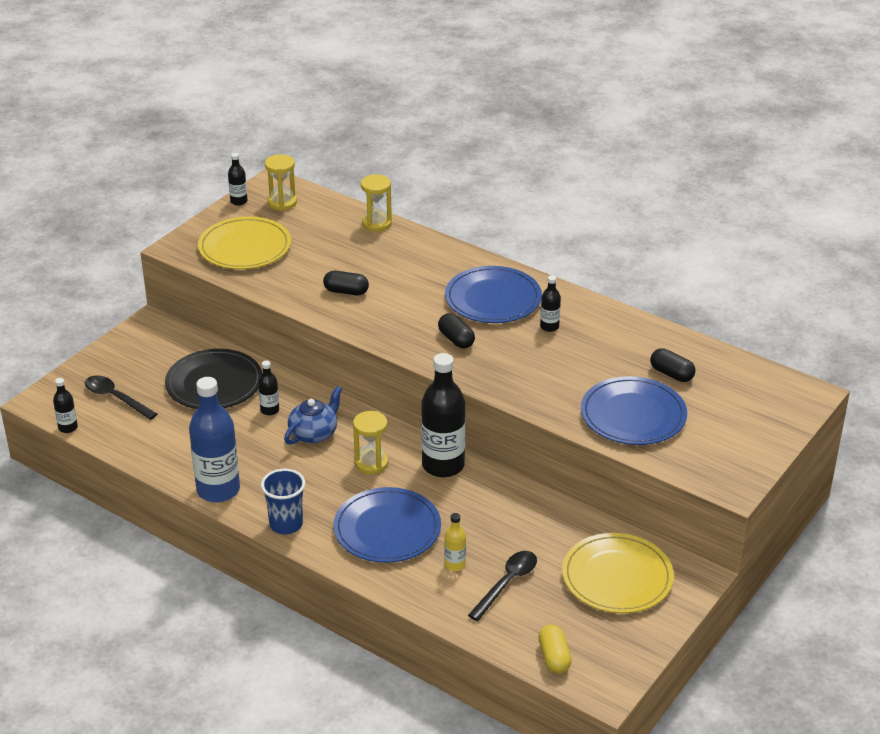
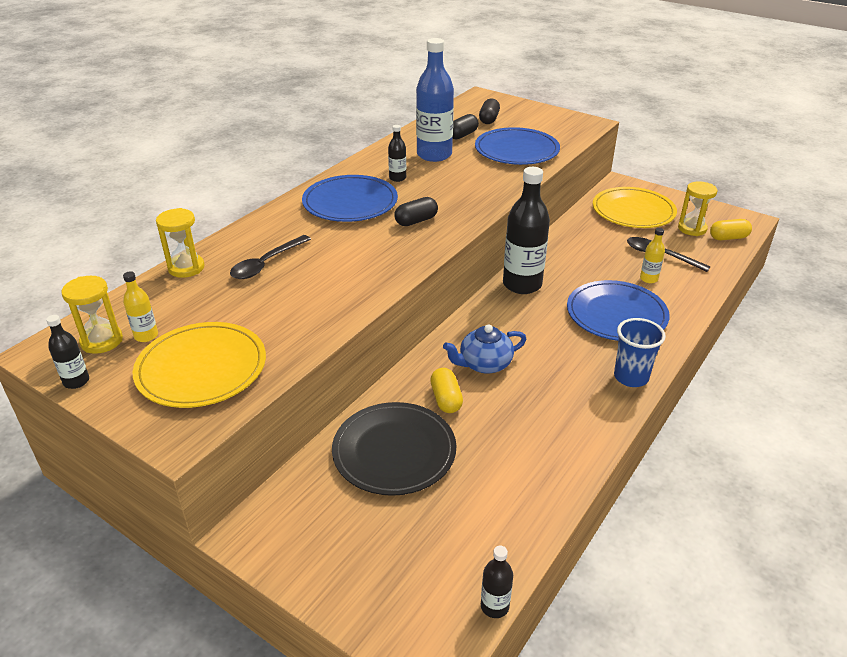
camera: 90 degrees left, 0 degrees up
black spoon [85,375,157,420] -> black spoon moved to [230,235,311,279]
blue bottle [189,377,240,502] -> blue bottle moved to [416,38,454,162]
black bottle [258,360,279,415] -> yellow capsule [430,368,463,413]
blue teapot [284,386,342,445] -> blue teapot turned 60 degrees counterclockwise [443,324,526,374]
black capsule [323,271,369,295] -> black capsule moved to [479,98,500,124]
yellow hourglass [353,411,388,474] -> yellow hourglass moved to [678,181,717,236]
none -> yellow bottle [123,271,158,342]

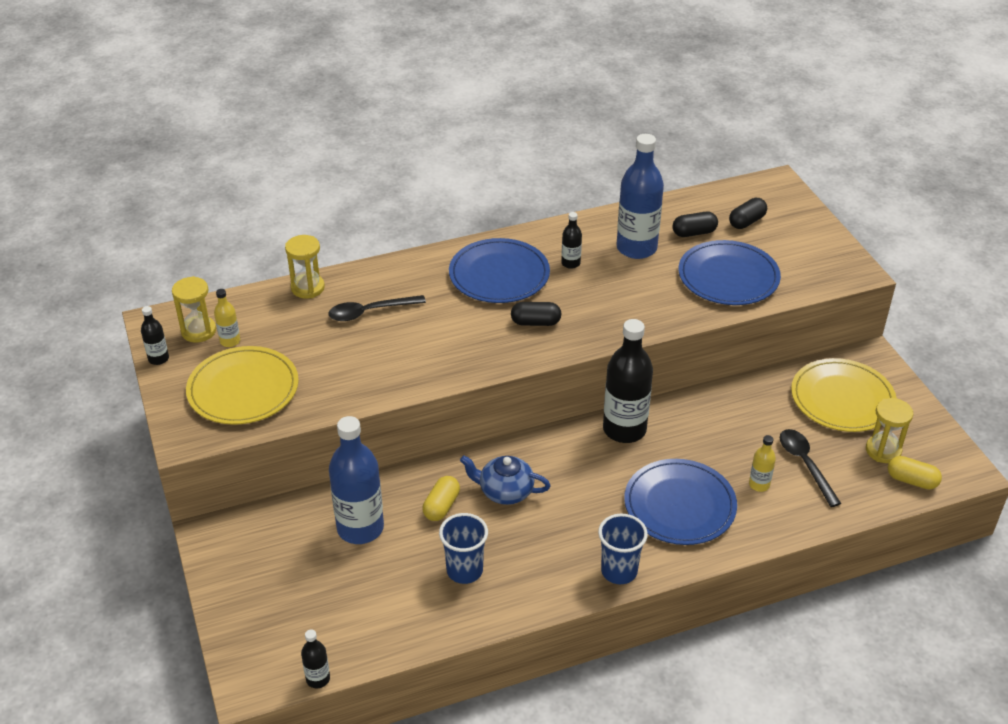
camera: 35 degrees right, 5 degrees up
black plate [332,402,456,496] -> blue bottle [329,416,384,544]
none -> blue cup [439,513,488,584]

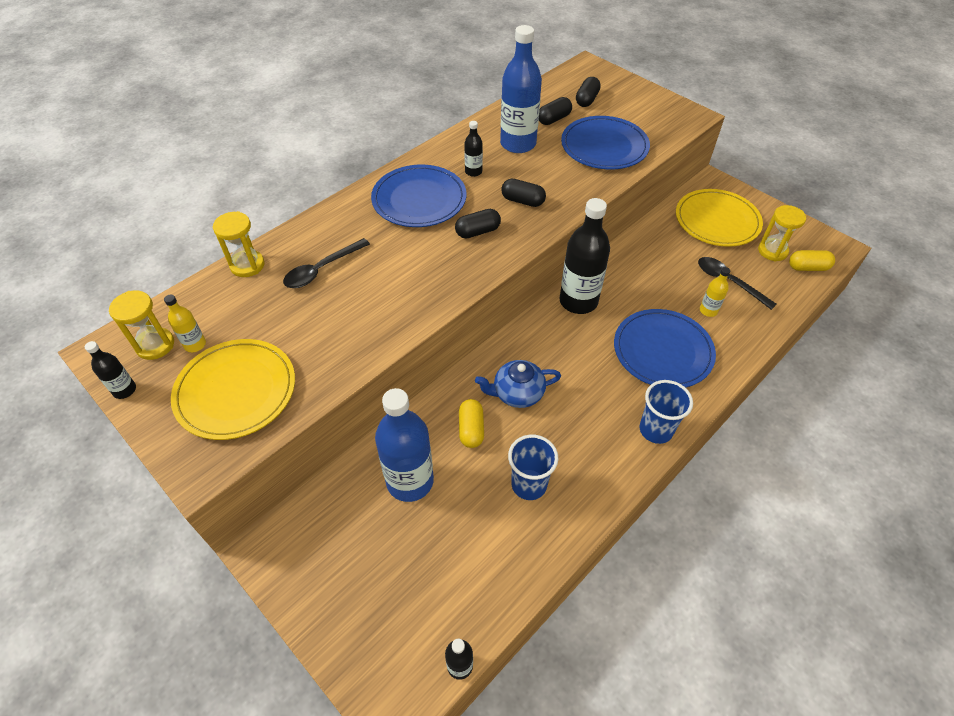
camera: 25 degrees left, 10 degrees up
none -> black capsule [501,179,546,207]

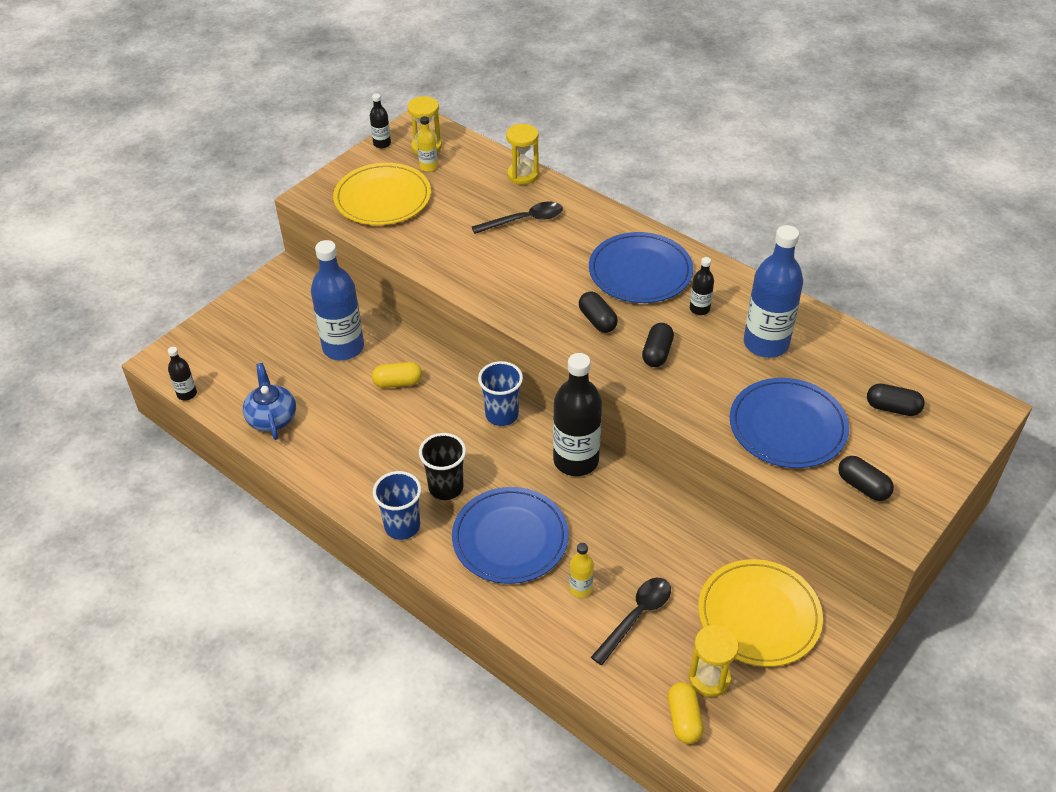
camera: 85 degrees right, 5 degrees down
black spoon [283,238,370,288] -> black spoon turned 120 degrees clockwise [472,202,563,234]
blue teapot [475,360,561,408] -> blue teapot moved to [243,363,296,440]
blue cup [508,435,559,500] -> blue cup moved to [478,361,523,426]
black capsule [539,97,572,125] -> black capsule moved to [838,456,894,501]
none -> black cup [419,433,466,500]

